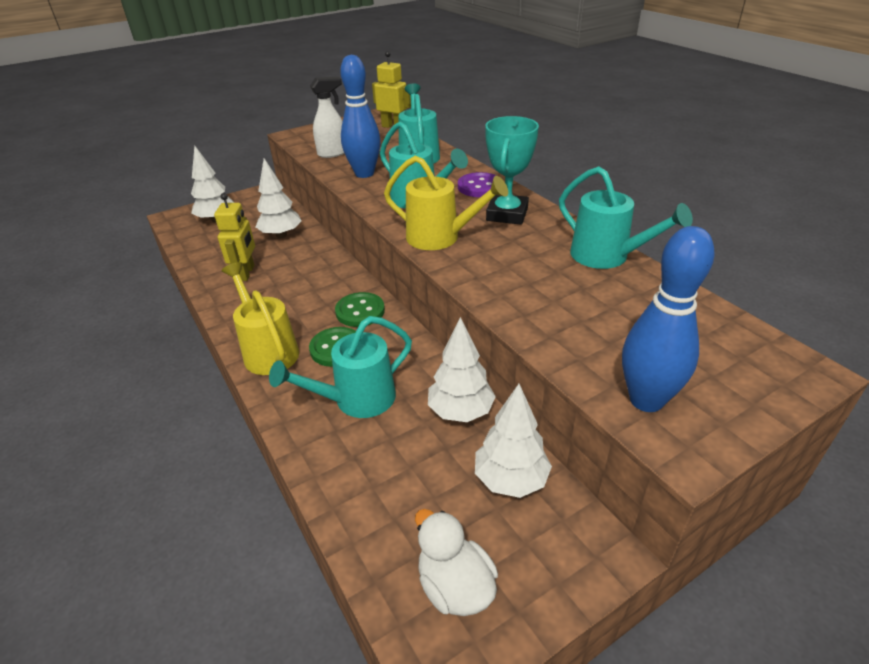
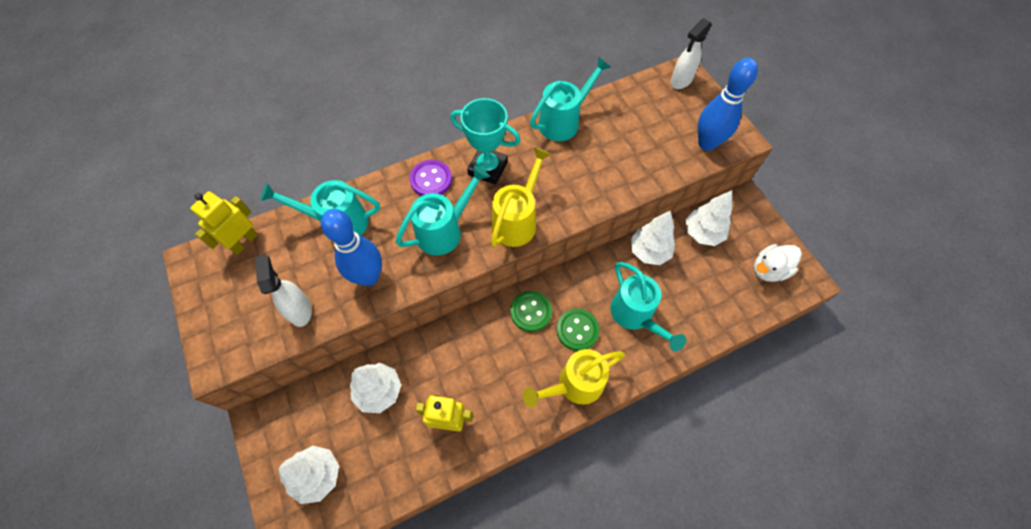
camera: 85 degrees left, 25 degrees up
none -> white spray bottle [670,19,712,89]

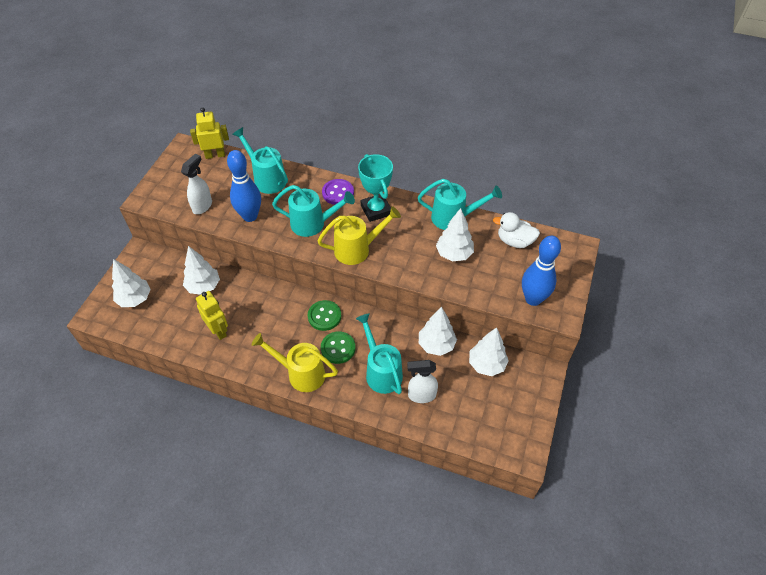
camera: 45 degrees right, 10 degrees down
turquoise watering can [610,262,686,351] -> turquoise watering can turned 135 degrees clockwise [356,313,403,394]
white spray bottle [670,19,712,89] -> white spray bottle moved to [407,360,438,403]
white duck [754,244,802,282] -> white duck moved to [493,212,540,248]
none -> white tree [436,208,474,262]

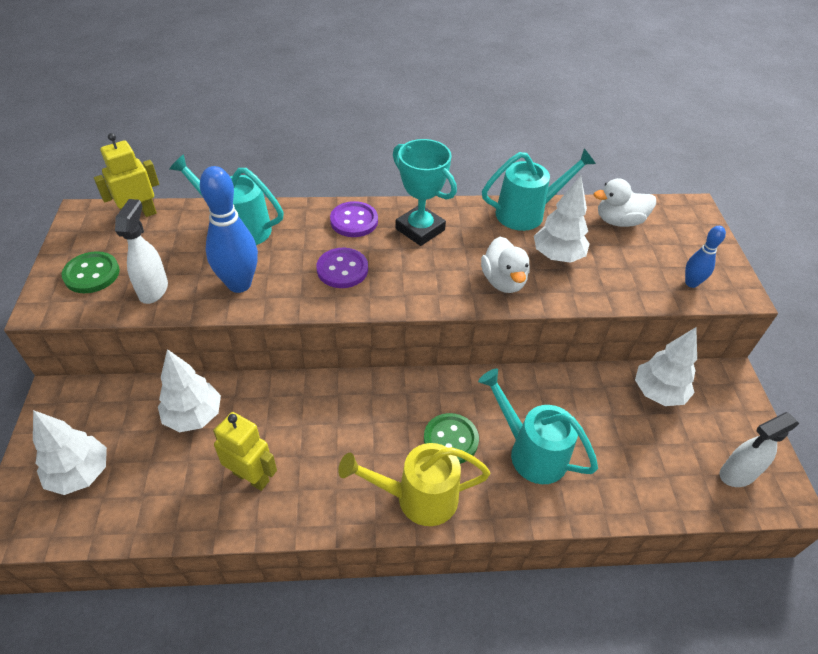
camera: 25 degrees left, 5 degrees down
turquoise watering can [272,185,355,237] -> purple button [317,248,368,288]
green button [307,300,341,331] -> green button moved to [62,251,120,293]
yellow watering can [318,206,401,265] -> none
white spray bottle [407,360,438,403] -> white spray bottle moved to [720,412,800,487]
white tree [419,307,457,356] -> none
blue bowling pin [522,236,561,306] -> blue bowling pin [685,226,726,288], size x0.55
none -> white duck [481,237,530,293]

